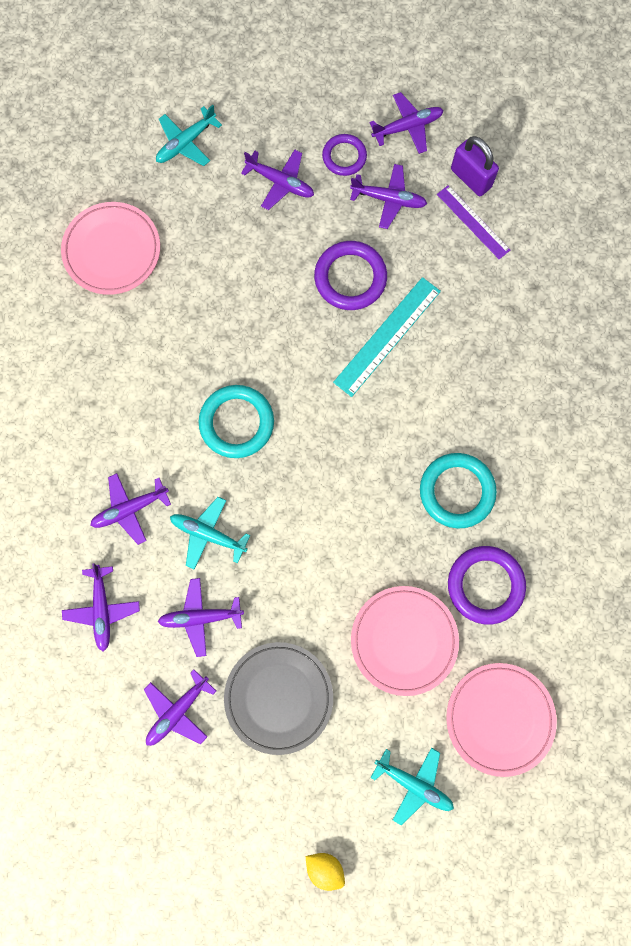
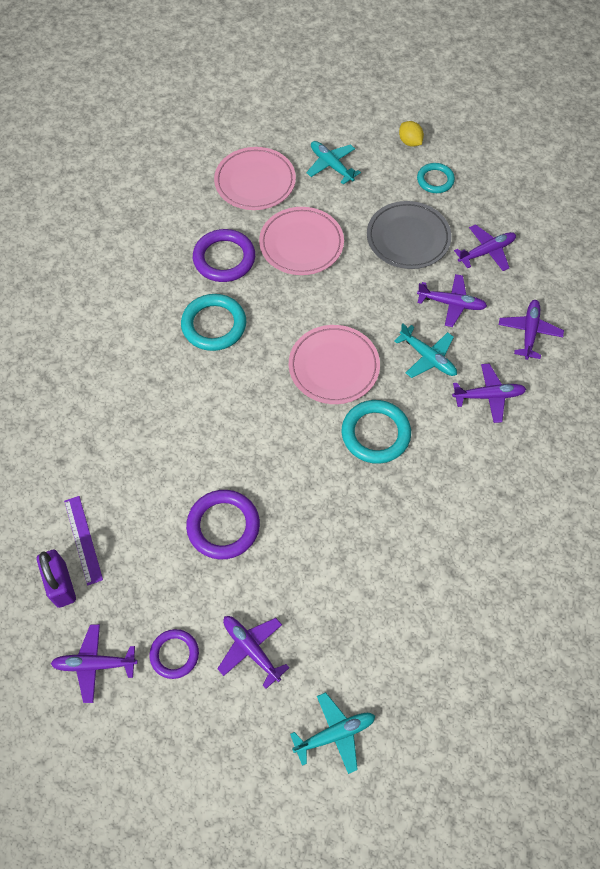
camera: 160 degrees left, 15 degrees down
pink plate [61,202,160,295] -> pink plate moved to [289,325,380,404]
turquoise ruler [333,277,441,397] -> none
purple plane [350,164,427,229] -> none
none -> turquoise ring [417,163,455,193]

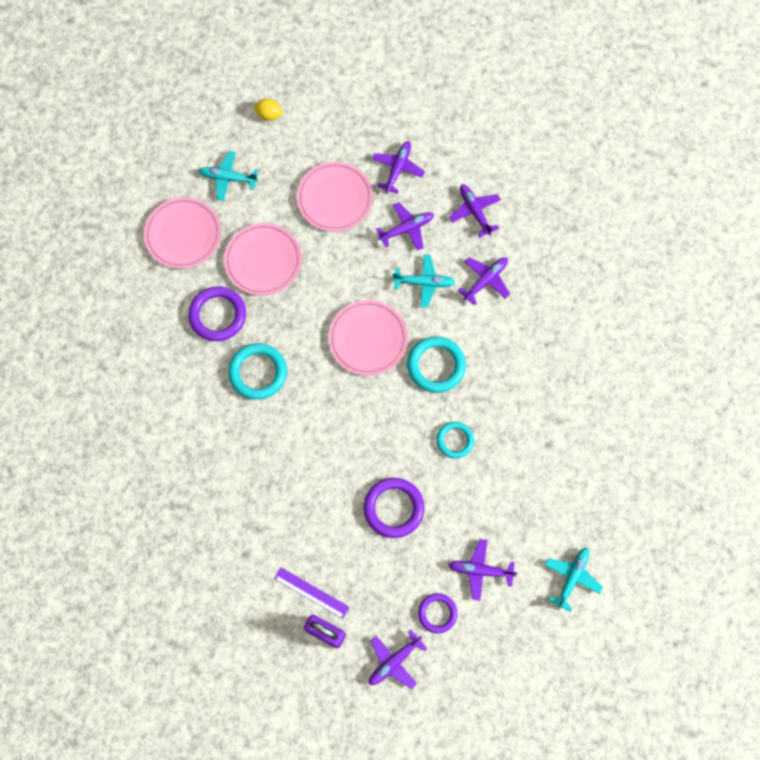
camera: 40 degrees left, 10 degrees up
grey plate [367,201,451,269] -> pink plate [297,162,373,232]
turquoise ring [417,163,455,193] -> turquoise ring moved to [436,422,474,458]

